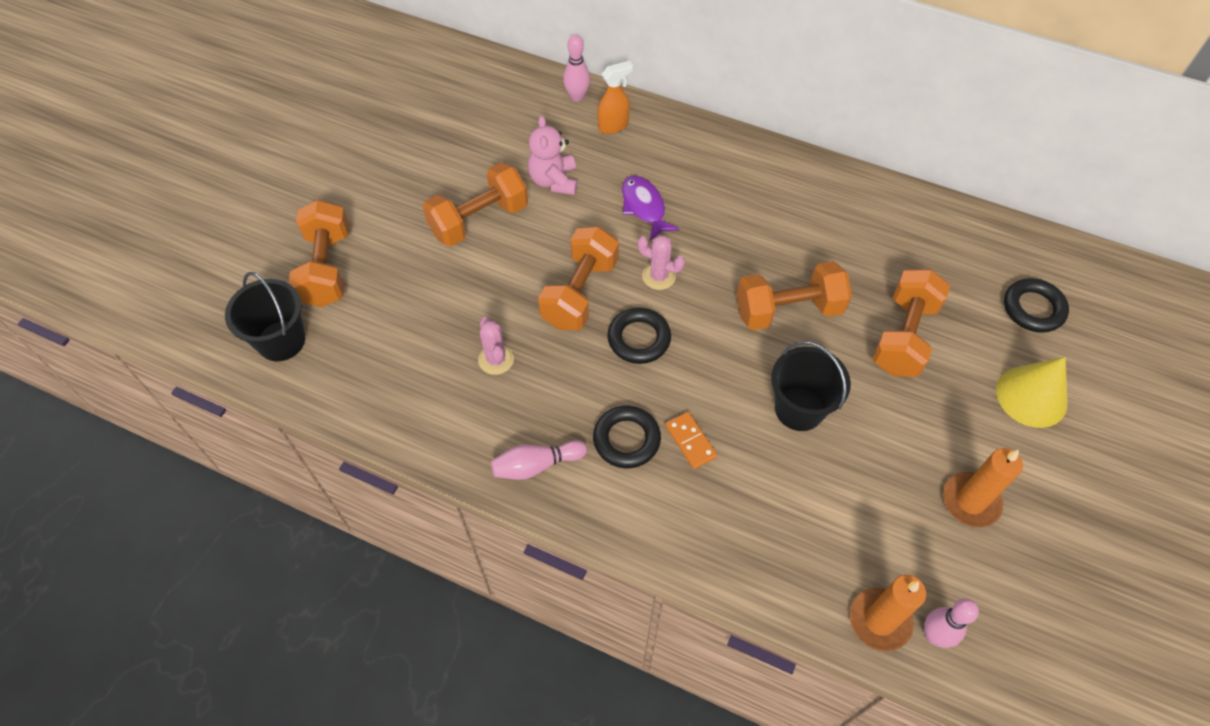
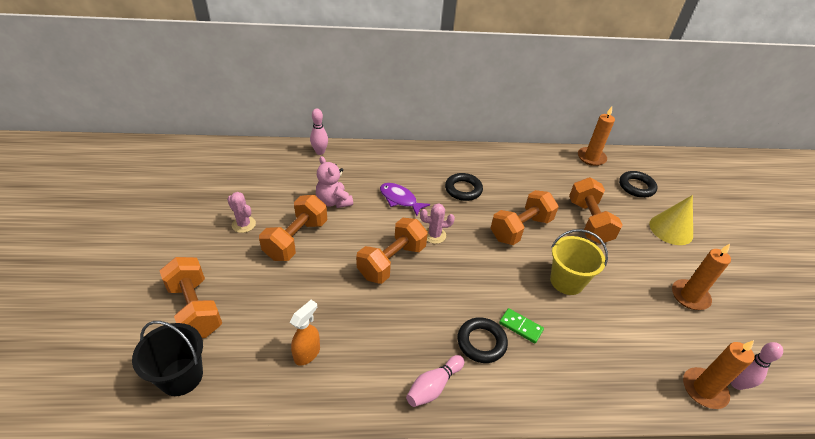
camera: 30 degrees left, 15 degrees down
pink cactus [478,317,514,375] -> pink cactus moved to [227,192,256,233]
orange dumbbell [538,226,619,330] -> orange dumbbell turned 45 degrees clockwise [356,218,428,284]
orange spray bottle [598,61,633,134] -> orange spray bottle moved to [290,300,320,366]
black ring [607,308,671,364] -> black ring moved to [445,173,483,201]
orange domino [665,412,717,469] -> green domino [499,308,544,343]
black bucket [771,341,851,431] -> yellow bucket [550,229,608,295]
none -> orange candle [578,107,615,166]

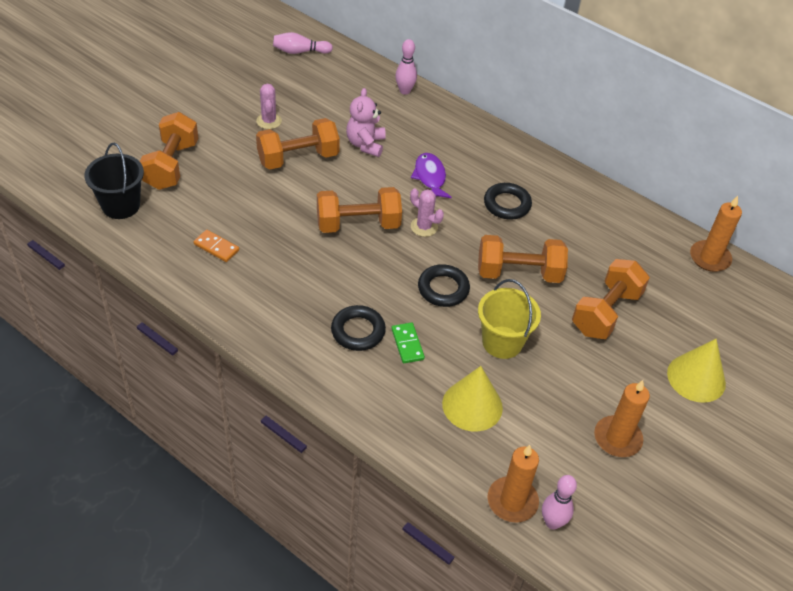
camera: 40 degrees right, 5 degrees up
orange spray bottle [290,300,320,366] -> orange domino [194,230,239,262]
pink bowling pin [406,355,464,407] -> pink bowling pin moved to [273,32,333,54]
black ring [619,171,657,198] -> black ring moved to [418,264,470,307]
none -> yellow cone [442,366,503,432]

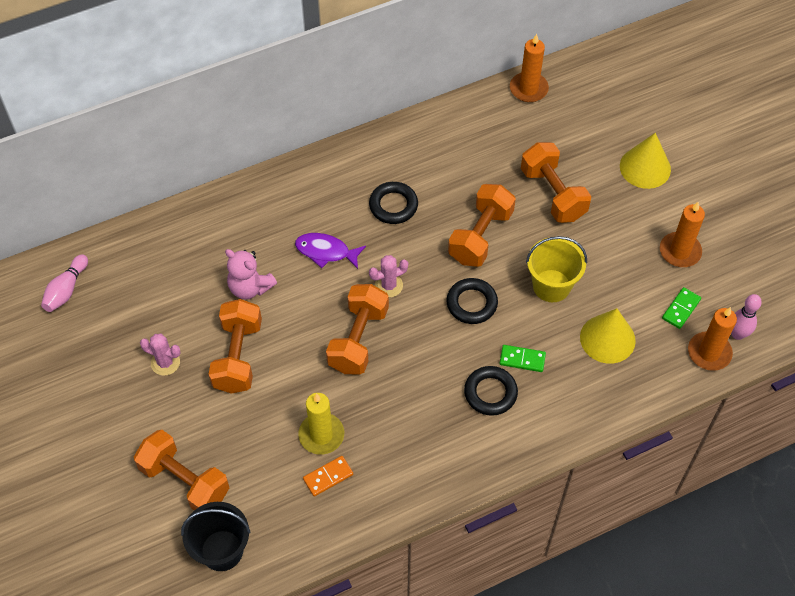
camera: 60 degrees left, 10 degrees up
pink bowling pin [395,39,417,95] -> none
none -> yellow candle [298,393,344,455]
none -> green domino [662,287,701,329]

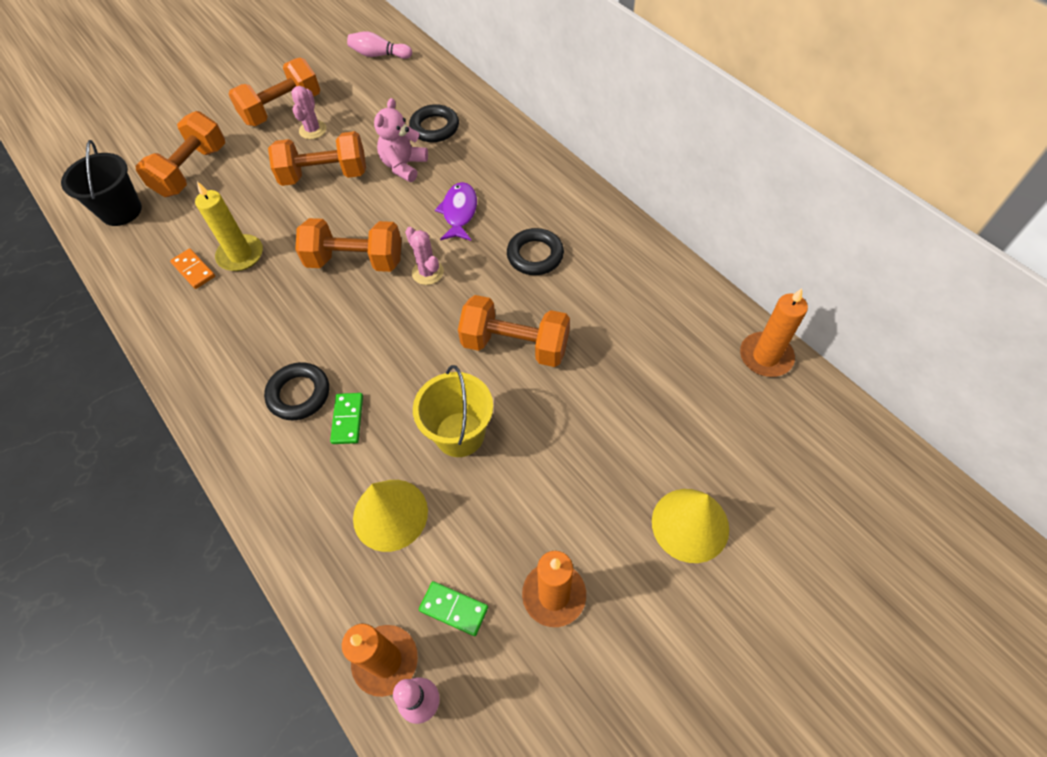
camera: 80 degrees right, 0 degrees up
black ring [446,278,498,324] -> black ring moved to [409,104,459,142]
orange dumbbell [521,142,591,223] -> orange dumbbell moved to [228,58,320,126]

